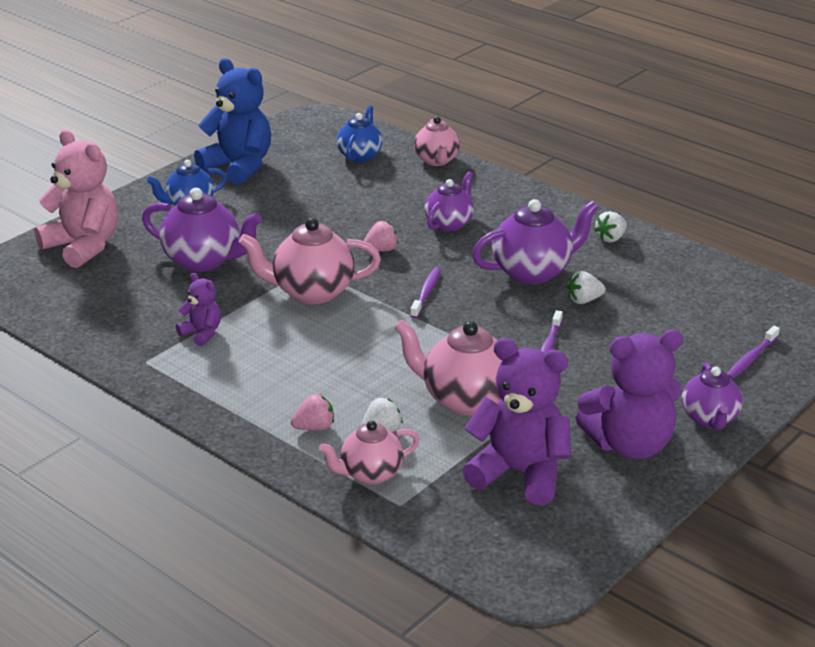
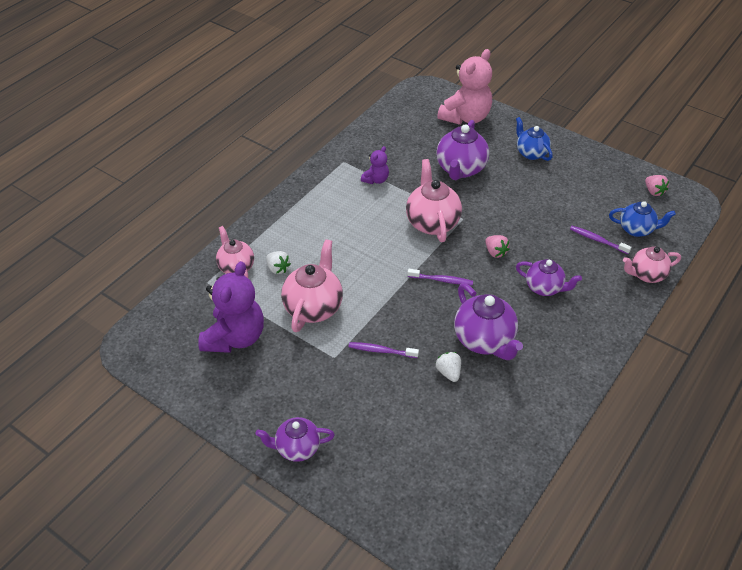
camera: 85 degrees right, 15 degrees up
blue teddy bear [194,58,271,185] -> none
pink strawberry [291,394,334,431] -> pink strawberry moved to [645,175,669,196]
purple teddy bear [575,330,683,459] -> none
white strawberry [594,211,627,243] -> none
purple toothbrush [727,326,780,379] -> purple toothbrush moved to [570,226,632,254]

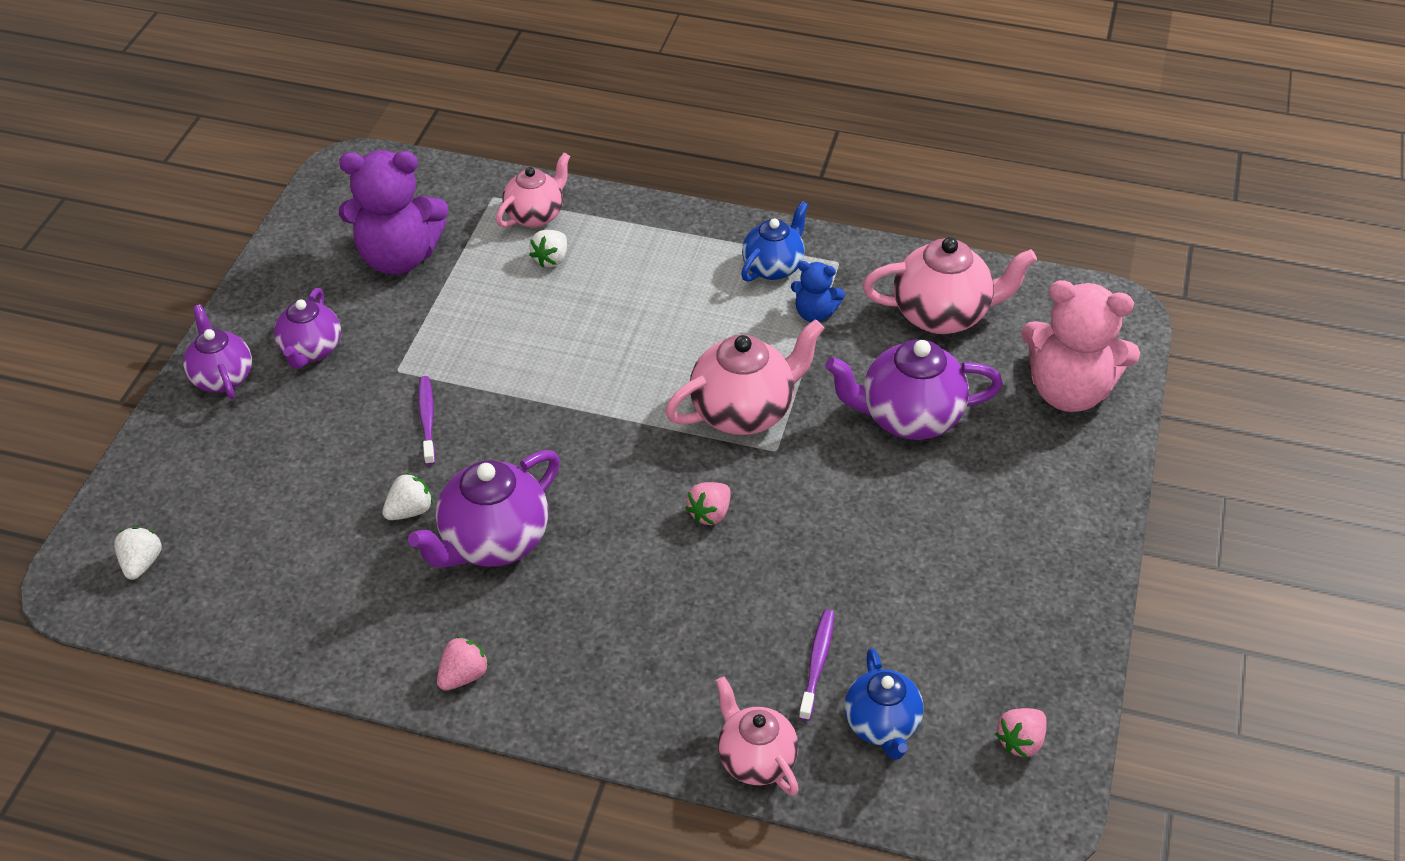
camera: 70 degrees right, 0 degrees up
pink teapot [281,239,343,332] -> pink teapot moved to [863,237,1037,334]
purple teddy bear [361,146,389,184] -> blue teddy bear [791,261,845,322]
purple toothbrush [408,269,473,286] -> none
blue teapot [516,117,553,161] -> blue teapot moved to [741,201,808,282]
purple teapot [516,259,582,296] -> purple teapot moved to [274,288,341,369]
none -> white strawberry [114,527,162,580]
none -> pink strawberry [437,636,489,691]

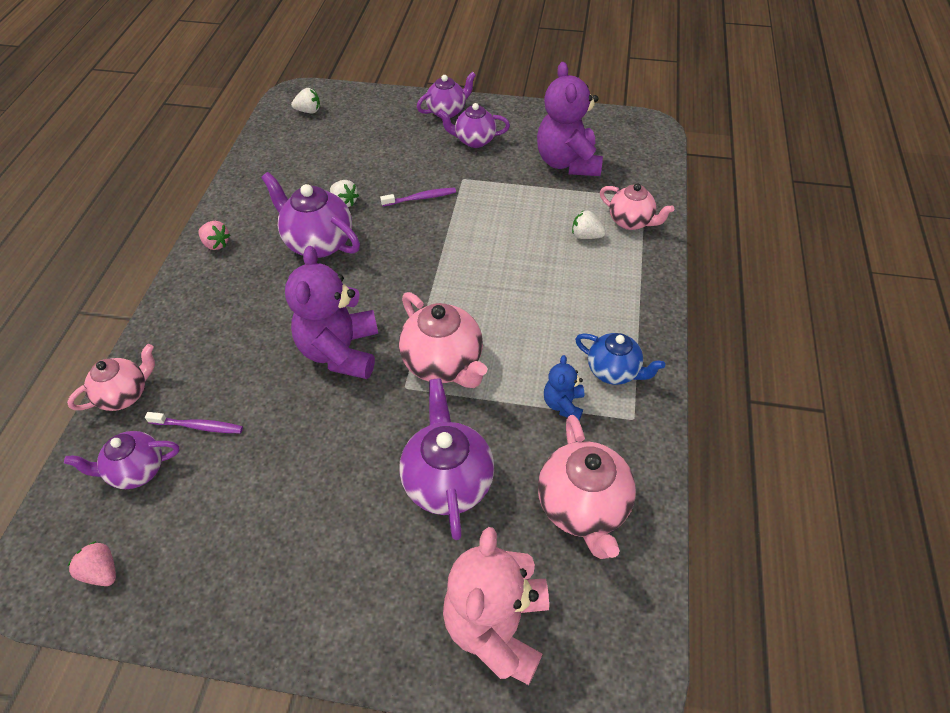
camera: 85 degrees right, 5 degrees up
pink strawberry [685,482,731,525] -> purple teddy bear [285,246,378,379]
blue teapot [844,648,924,760] -> purple teapot [64,431,179,489]

